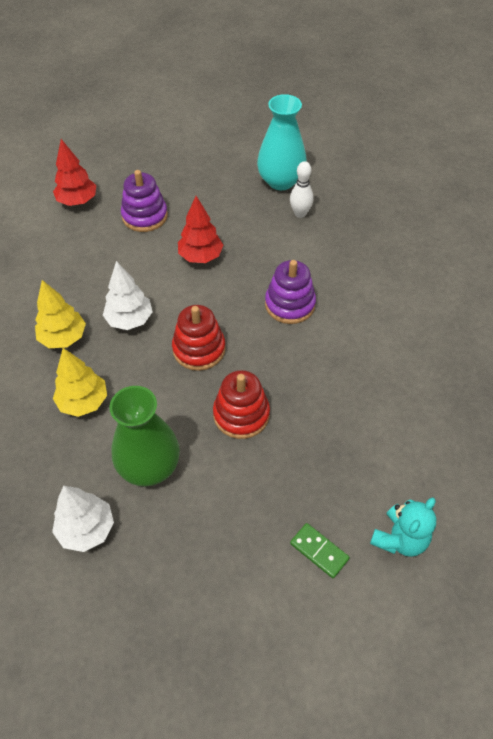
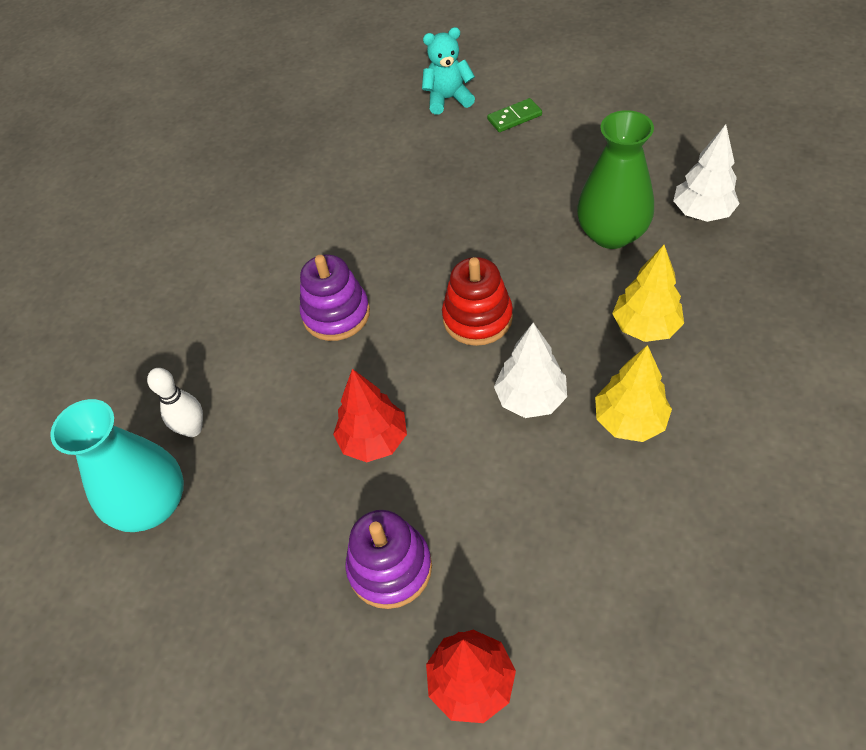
camera: 135 degrees left, 0 degrees up
red stacking toy [213,370,270,439] -> none
green domino [290,523,350,579] -> green domino turned 75 degrees clockwise [487,98,542,132]

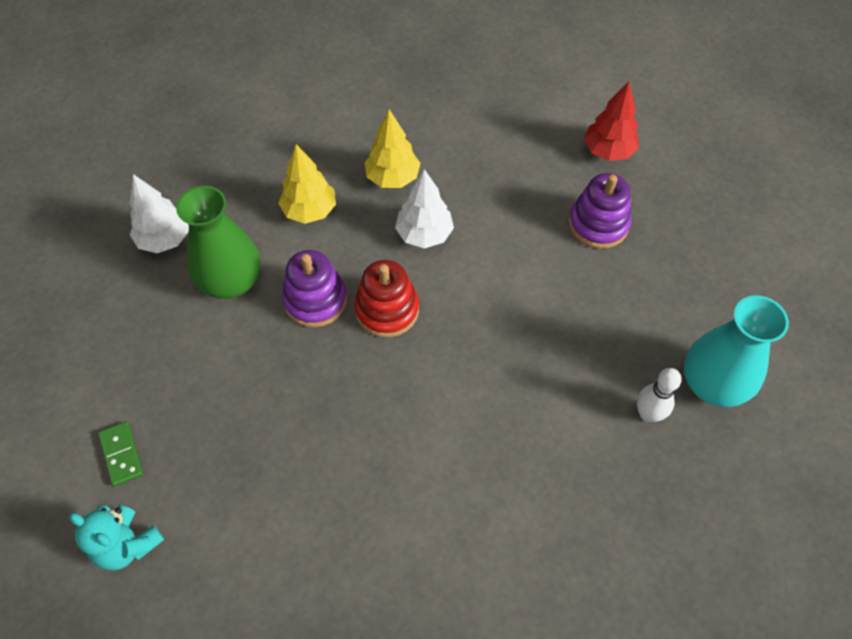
camera: 140 degrees left, 5 degrees up
purple stacking toy [300,255,370,341] -> purple stacking toy moved to [282,250,347,327]
red tree [333,369,407,462] -> none
green domino [487,98,542,132] -> green domino turned 45 degrees clockwise [98,422,143,487]

